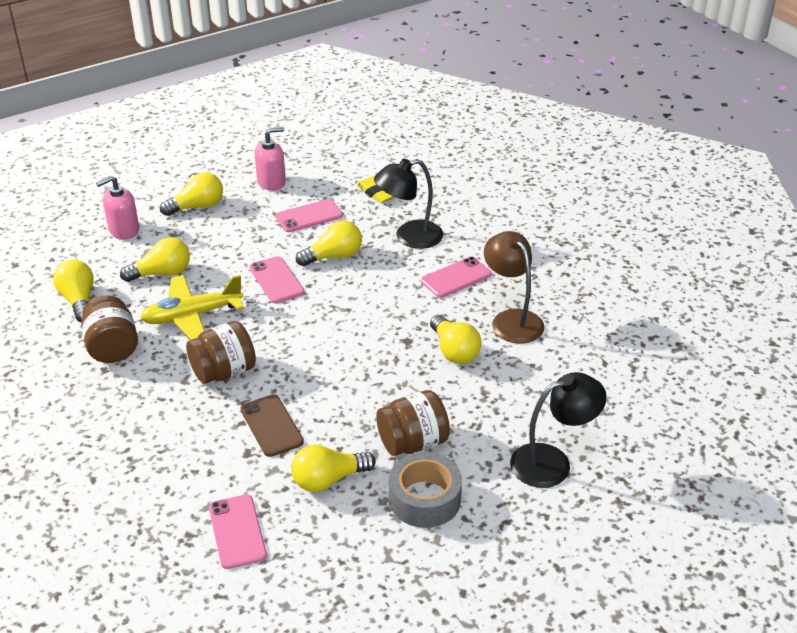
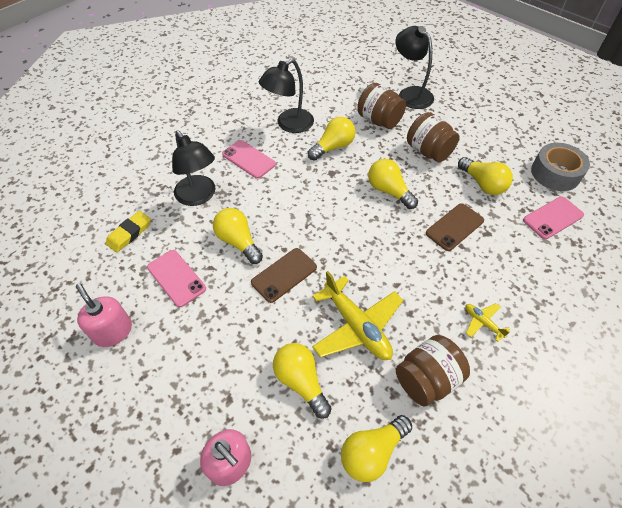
camera: 105 degrees left, 15 degrees up
yellow light bulb [160,172,223,216] -> yellow light bulb moved to [368,159,418,209]
brown jar [186,321,256,384] -> brown jar moved to [357,83,406,129]
pink phone [249,256,305,303] -> brown phone [251,248,317,303]
grey tape [389,452,462,528] -> grey tape moved to [531,143,590,191]
brown lamp [484,231,545,344] -> black lamp [259,59,314,133]
none -> yellow plane [465,303,510,342]

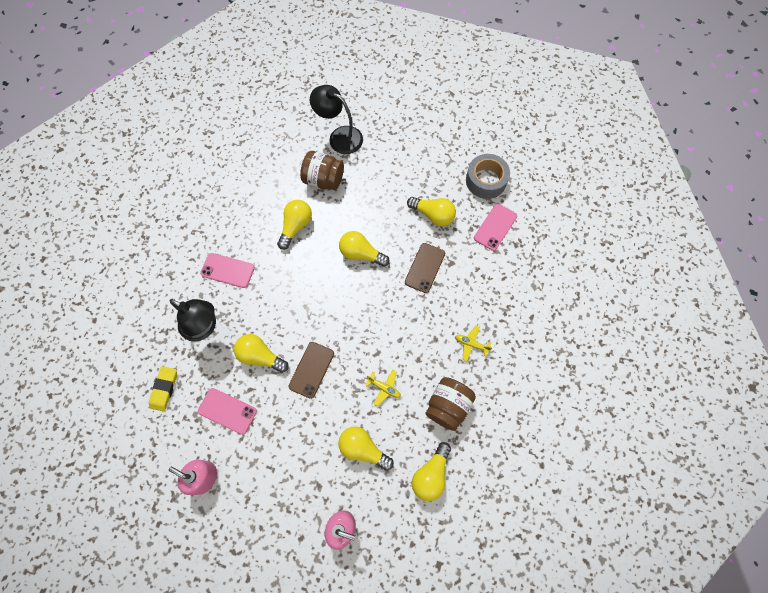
camera: 25 degrees left, 15 degrees up
black lamp [259,59,314,133] -> none
yellow plane [312,271,403,360] -> yellow plane [365,370,401,406], size x0.48
brown jar [407,112,459,162] -> none

